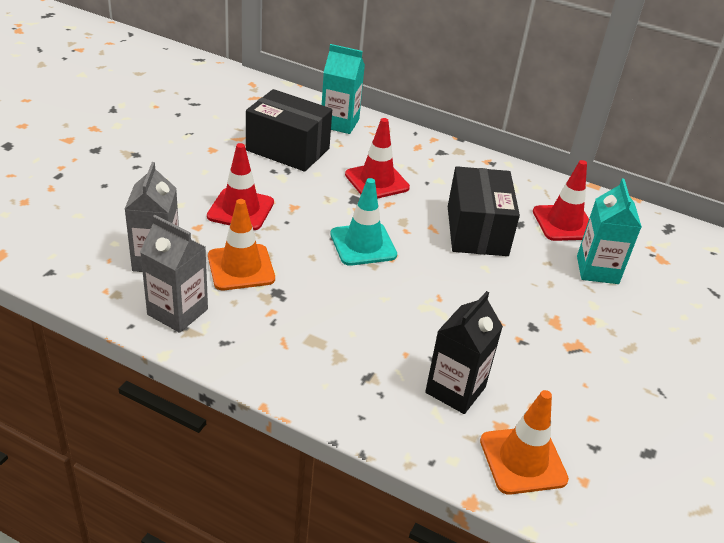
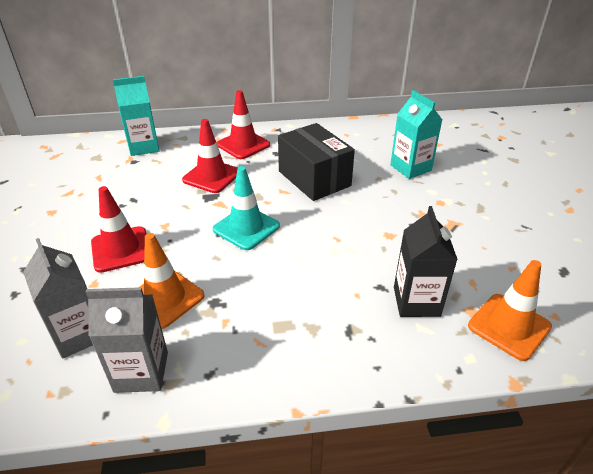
camera: 30 degrees left, 0 degrees up
black box [246,89,332,172] -> none
red traffic cone [533,160,589,241] -> red traffic cone moved to [217,90,270,159]

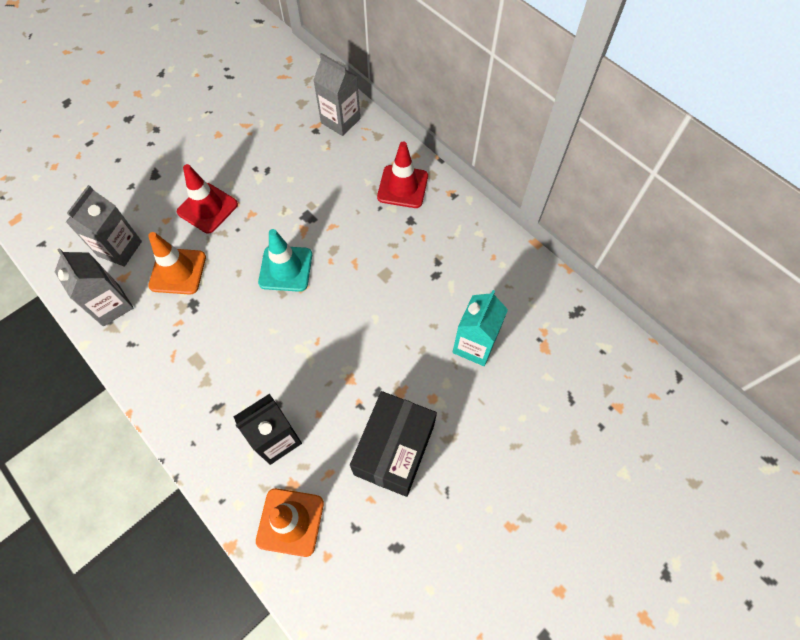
camera: 55 degrees right, 25 degrees up
turquoise carton [113,76,159,156] -> grey carton [313,53,360,136]
red traffic cone [182,119,238,193] -> none
black box [278,123,355,201] -> black box moved to [350,391,437,497]

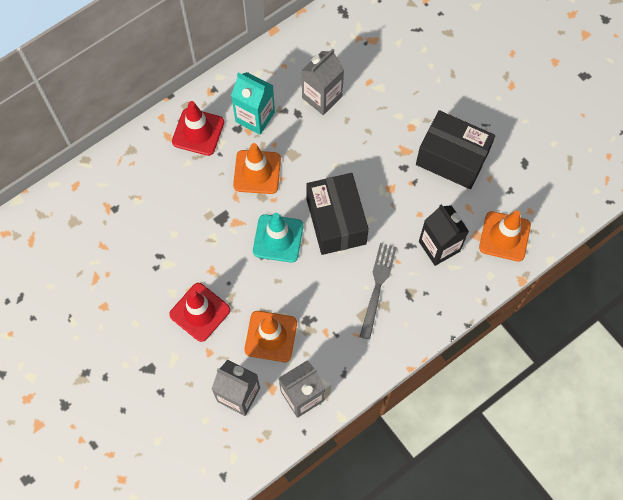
camera: 85 degrees left, 5 degrees up
grey carton [313,53,360,136] -> grey carton moved to [301,49,344,115]
turquoise carton [452,290,508,366] -> turquoise carton moved to [231,72,275,135]
none -> orange traffic cone [233,143,281,194]
none -> black box [306,173,369,255]
none -> grey fork [359,243,397,340]

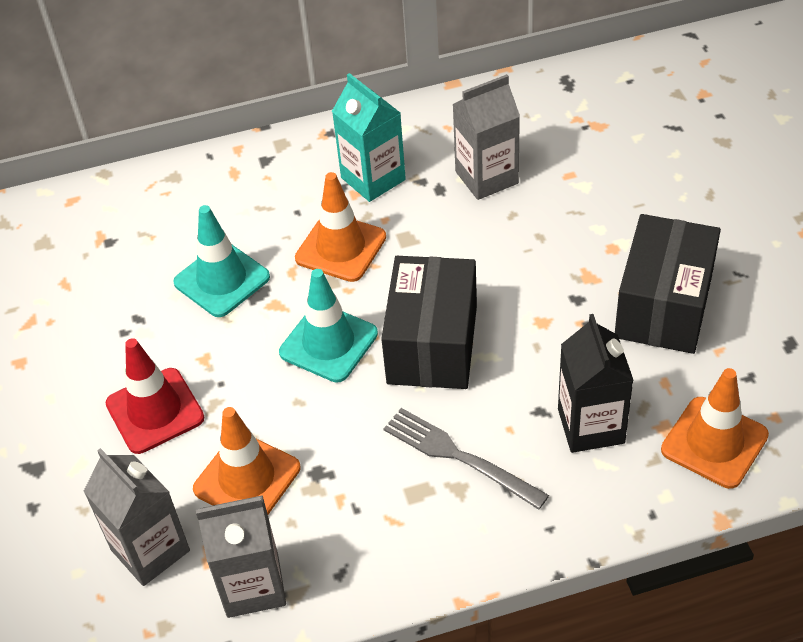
camera: 25 degrees right, 20 degrees down
red traffic cone [172,101,224,156] -> none
grey fork [359,243,397,340] -> grey fork turned 90 degrees counterclockwise [383,408,549,510]
black box [416,110,495,189] -> black box turned 60 degrees clockwise [615,214,721,354]
none -> turquoise traffic cone [173,205,270,317]

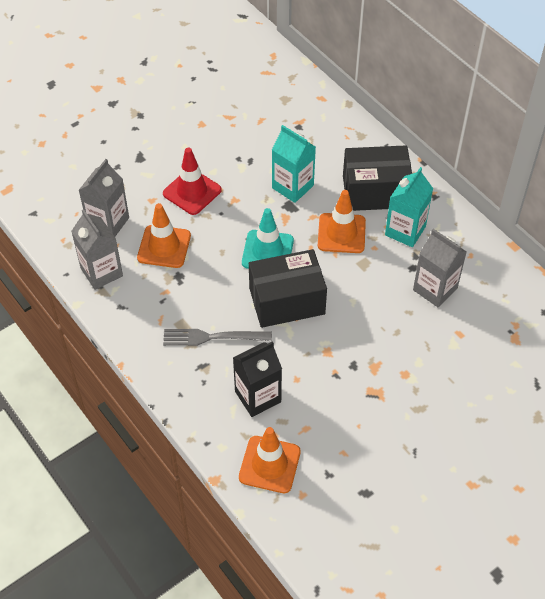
camera: 65 degrees right, 5 degrees up
turquoise traffic cone [173,205,270,317] -> turquoise carton [272,125,316,203]
grey fork [383,408,549,510] -> grey fork turned 105 degrees counterclockwise [163,329,272,346]
black box [615,214,721,354] -> black box moved to [343,145,412,211]

